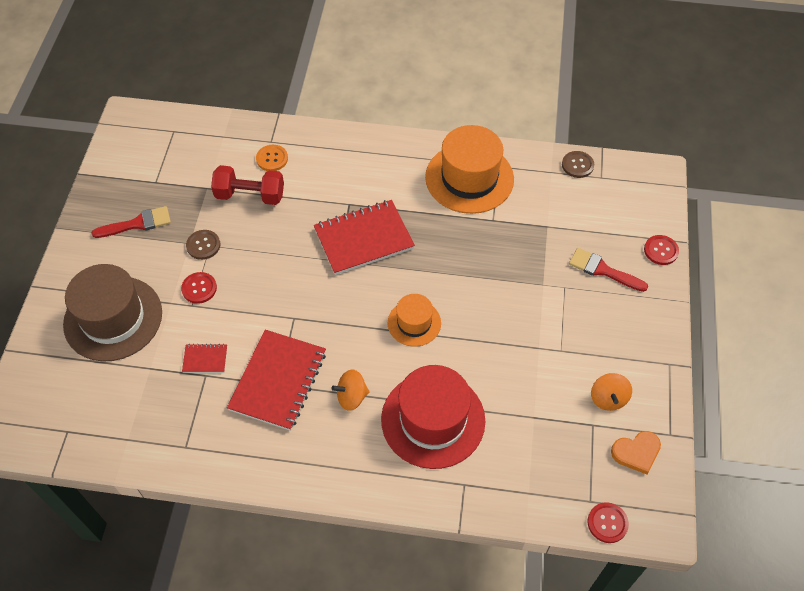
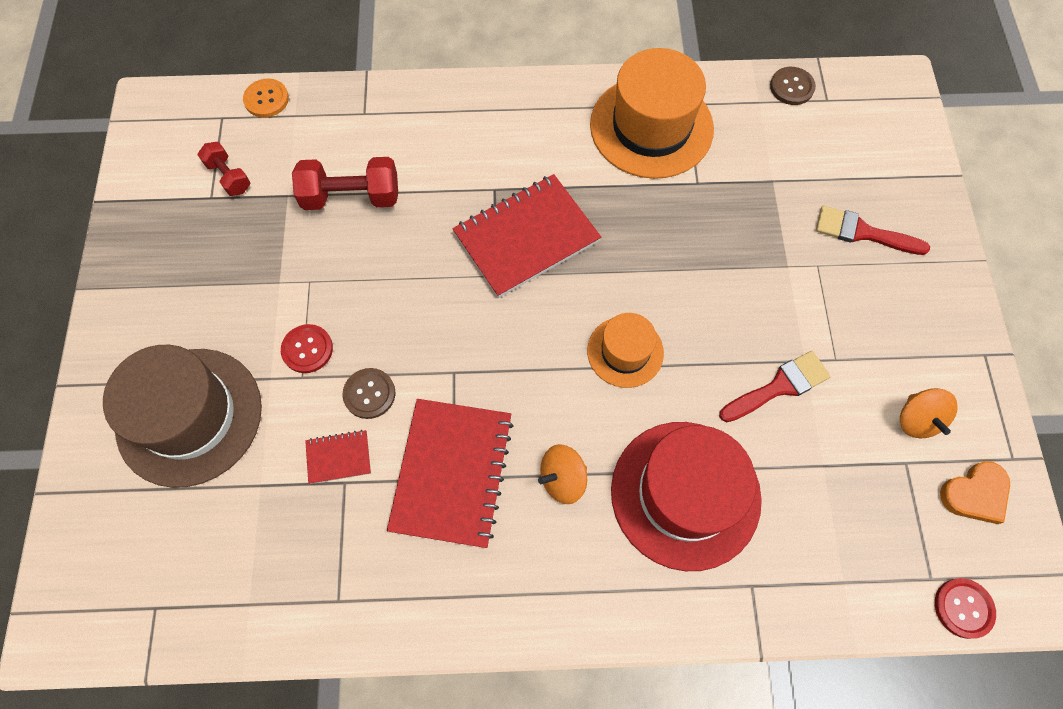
camera: 10 degrees left, 10 degrees up
red brush [91,206,171,238] -> red brush moved to [719,351,831,422]
brown button [186,230,220,260] -> brown button moved to [343,368,395,419]
orange button [256,145,288,171] -> orange button moved to [243,79,289,118]
red button [644,235,679,265] -> none
none -> red dumbbell [198,142,251,196]

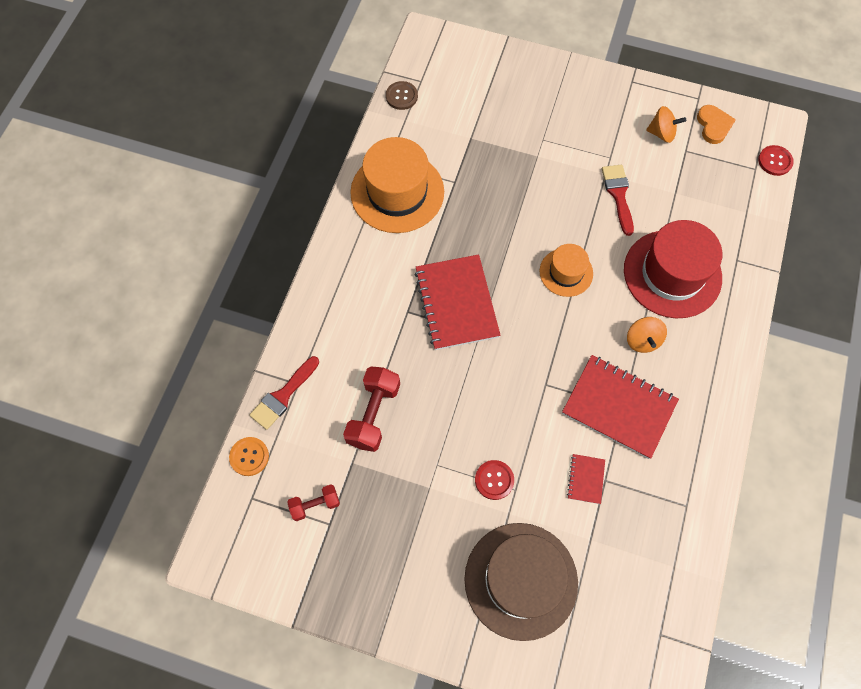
camera: 70 degrees left, 0 degrees up
brown button [343,368,395,419] -> none
red brush [816,206,930,255] -> red brush moved to [249,356,319,430]

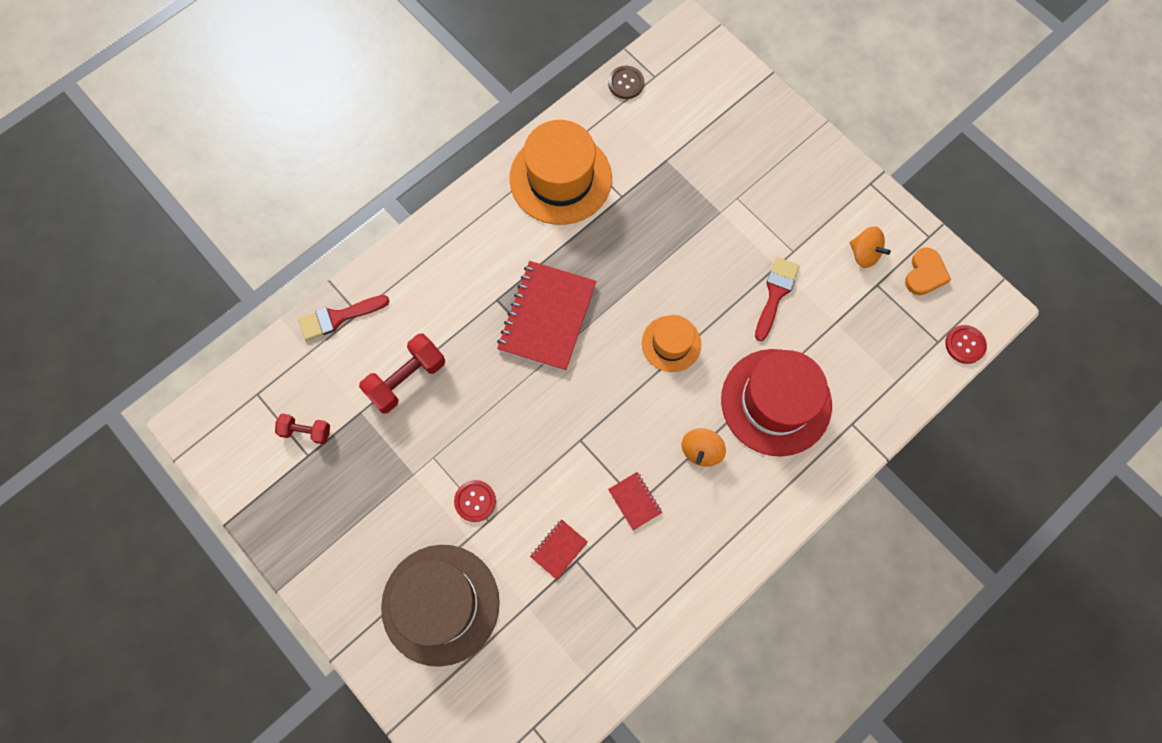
camera: 30 degrees right, 5 degrees up
orange button [229,437,269,476] -> none
red notebook [562,355,679,459] -> red notebook [608,472,662,530], size x0.46

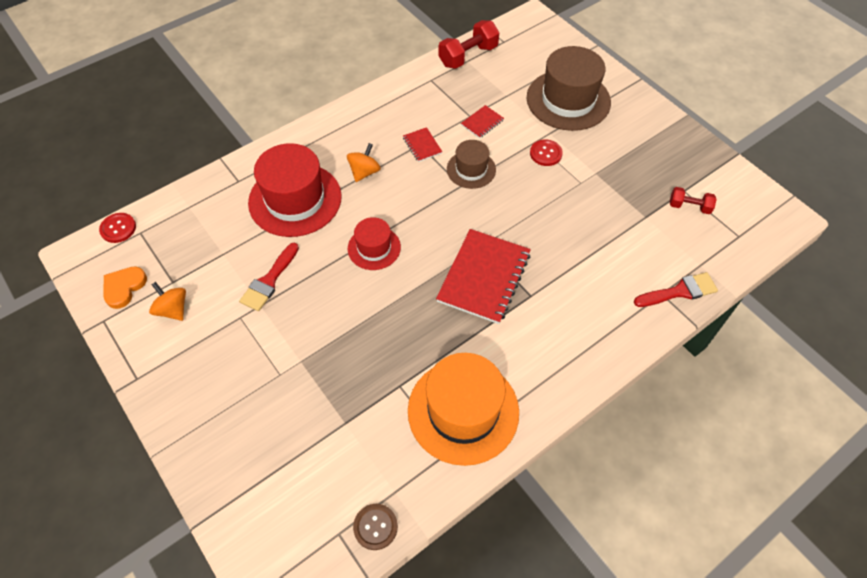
camera: 175 degrees left, 15 degrees down
red dumbbell [359,334,445,414] -> red dumbbell moved to [439,20,499,69]
orange hat [642,315,701,372] -> red hat [348,217,401,270]
none -> brown hat [447,140,496,189]

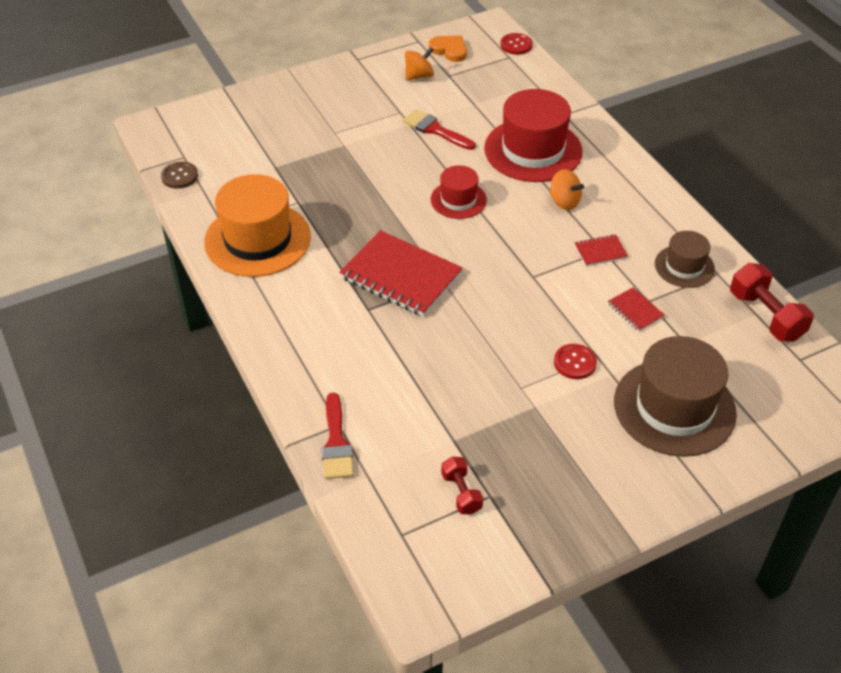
camera: 100 degrees right, 10 degrees down
brown hat [447,140,496,189] -> brown hat moved to [655,231,715,288]
red dumbbell [670,187,717,214] -> red dumbbell turned 45 degrees counterclockwise [441,457,483,514]

